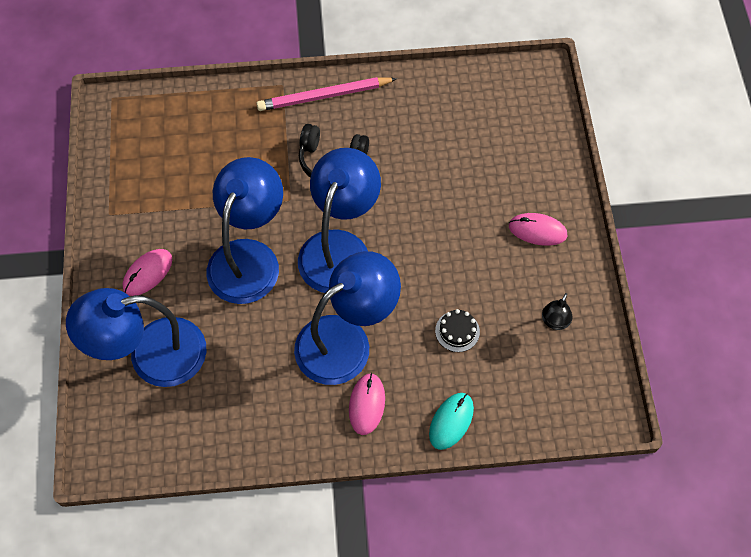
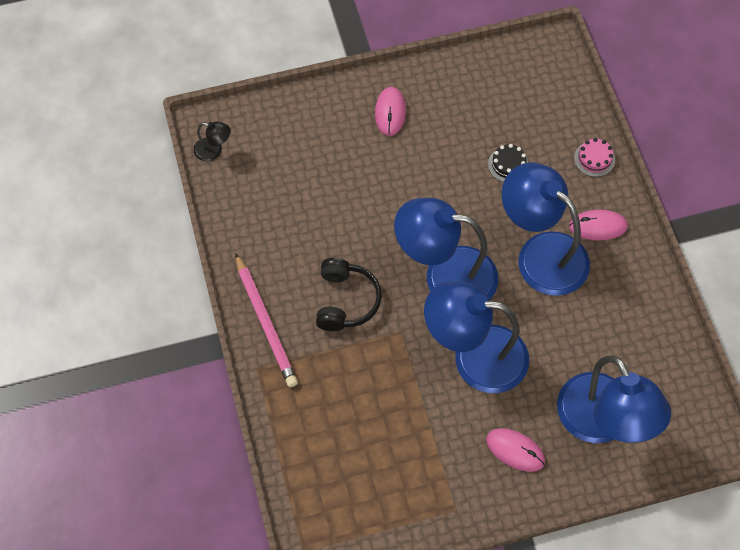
camera: 100 degrees left, 0 degrees up
turquoise mouse [429,393,474,450] -> pink cake [574,138,615,177]
black lamp [542,293,572,330] -> black lamp moved to [194,122,231,162]

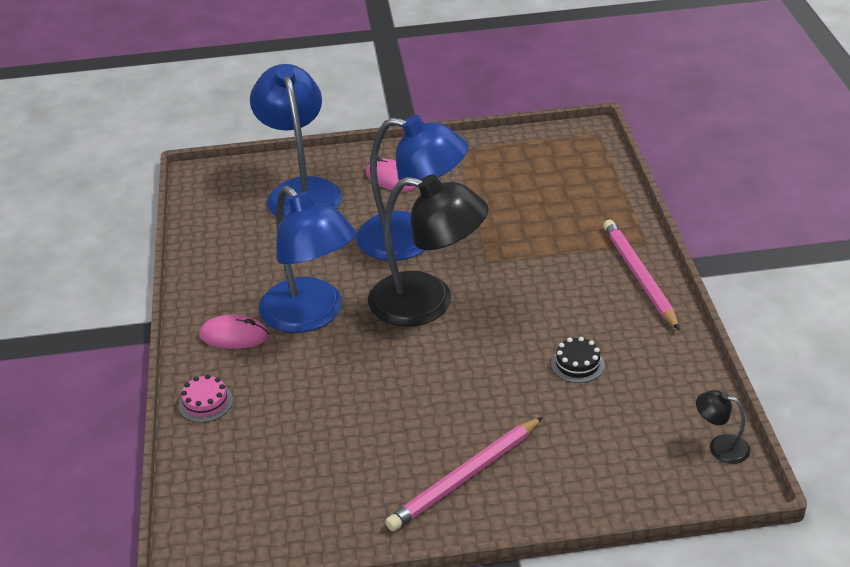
camera: 170 degrees left, 25 degrees down
black headphones [316,258,382,331] -> none
pink mouse [375,87,406,136] -> pink pencil [385,417,543,531]
blue lamp [394,198,498,300] -> black lamp [368,175,489,327]
black cake [488,144,529,182] -> black cake moved to [551,337,605,383]

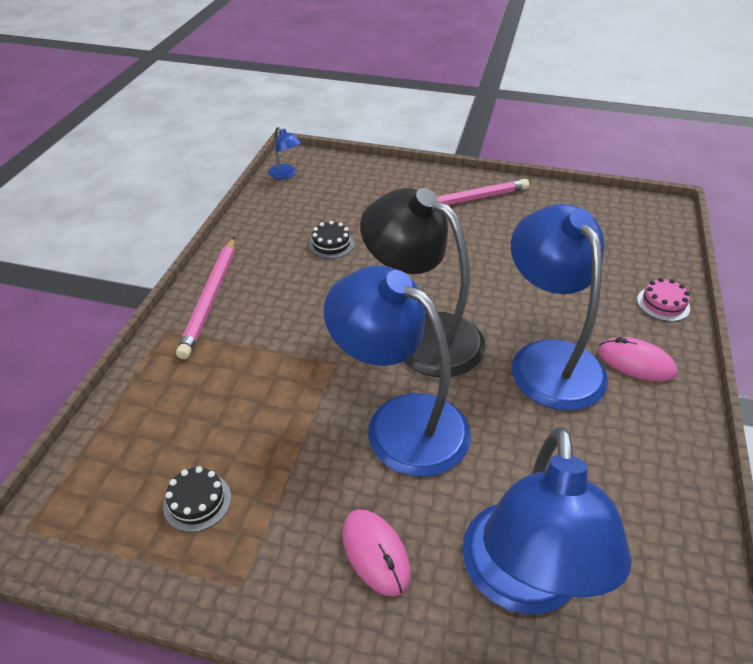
camera: 160 degrees left, 5 degrees up
black lamp [696,390,750,464] -> blue lamp [268,127,301,179]
none -> black cake [163,466,231,532]

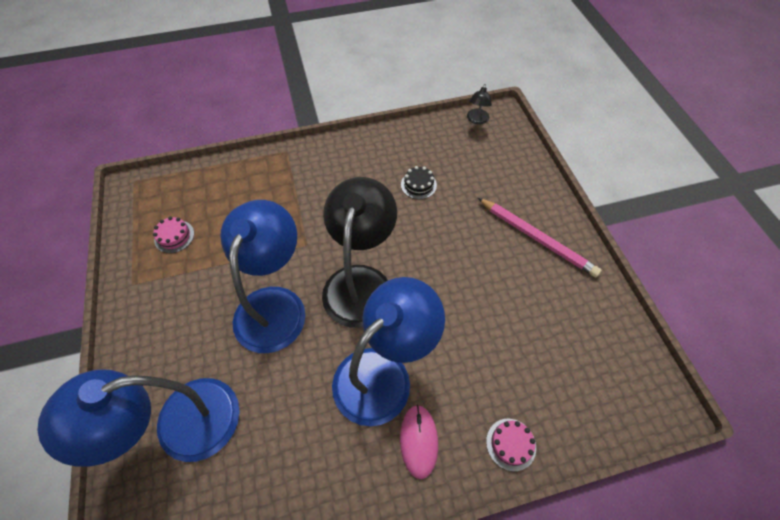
camera: 60 degrees right, 15 degrees up
black cake [163,466,231,532] -> pink cake [153,217,194,253]
pink pencil [176,237,235,359] -> none
blue lamp [268,127,301,179] -> black lamp [467,84,492,125]
pink mouse [342,509,411,597] -> none

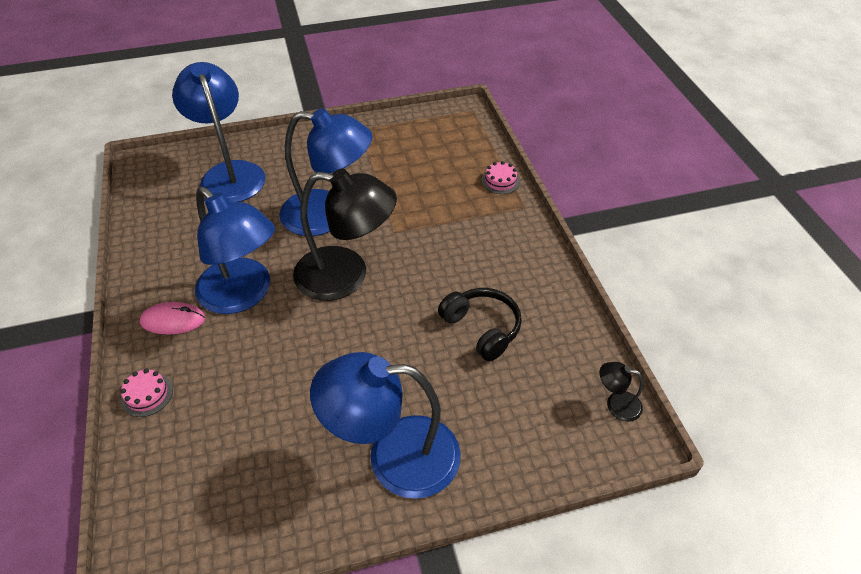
camera: 90 degrees right, 10 degrees down
pink cake [153,217,194,253] -> pink cake moved to [481,161,520,194]
black cake [401,166,437,199] -> black headphones [438,288,522,362]
pink pencil [478,198,601,277] -> blue lamp [310,352,461,499]

